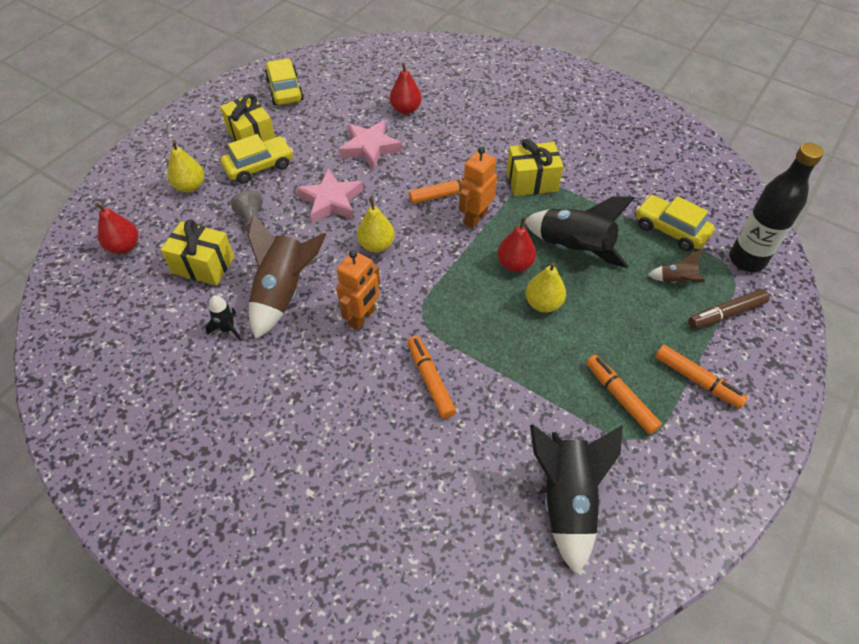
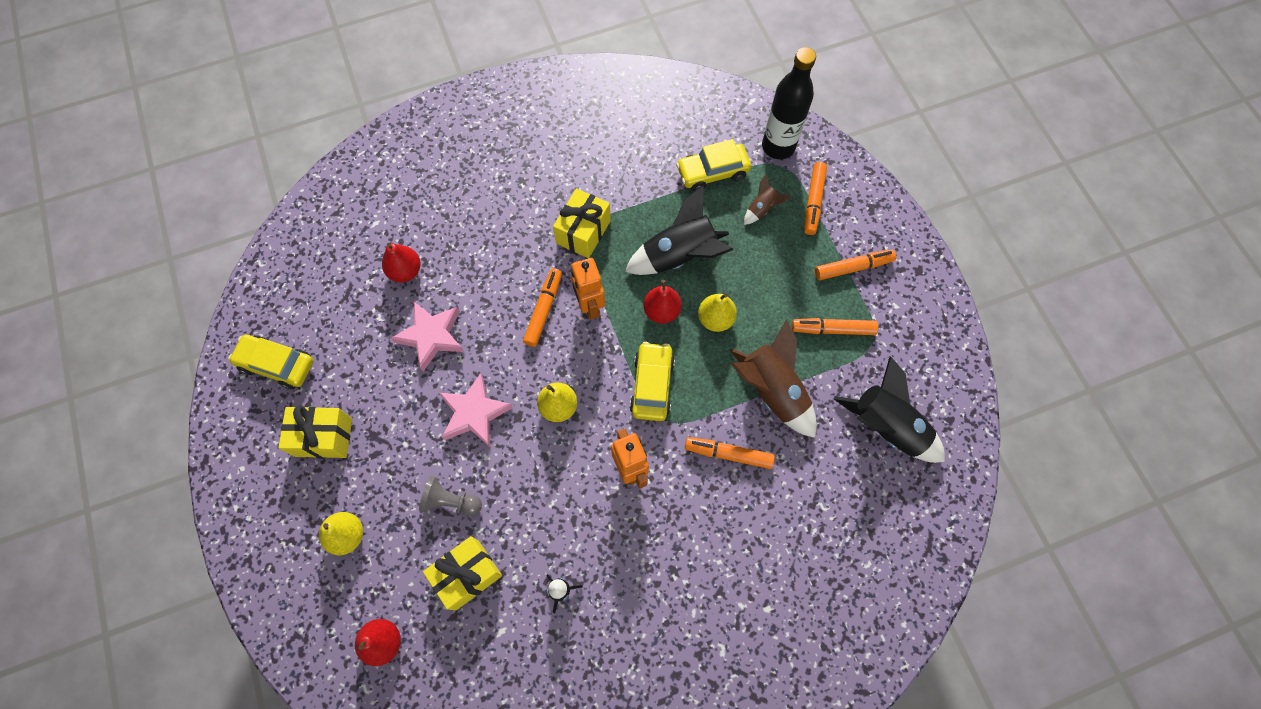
camera: 55 degrees left, 15 degrees up
yellow car [220,134,293,184] -> yellow car moved to [630,342,675,421]
brown rocket [248,214,326,339] -> brown rocket moved to [730,319,817,438]
brown marker [688,289,770,329] -> orange marker [804,162,827,235]

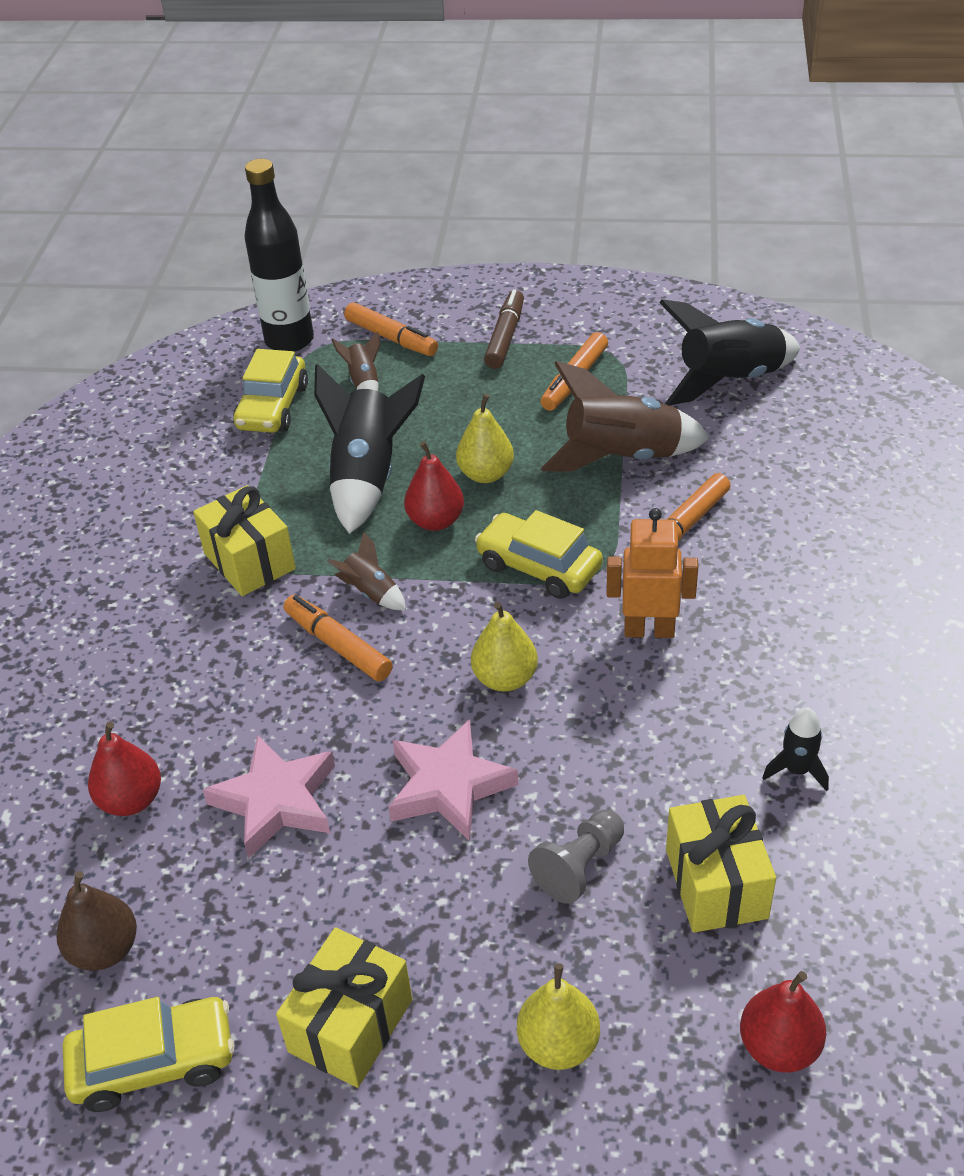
camera: 60 degrees left, 25 degrees down
yellow car [228,335,313,389] -> yellow car turned 150 degrees counterclockwise [63,997,234,1112]
orange robot [571,258,605,320] -> brown rocket [327,532,406,610]
orange marker [815,250,896,280] -> brown marker [484,290,524,369]
none -> brown pear [56,871,137,971]

